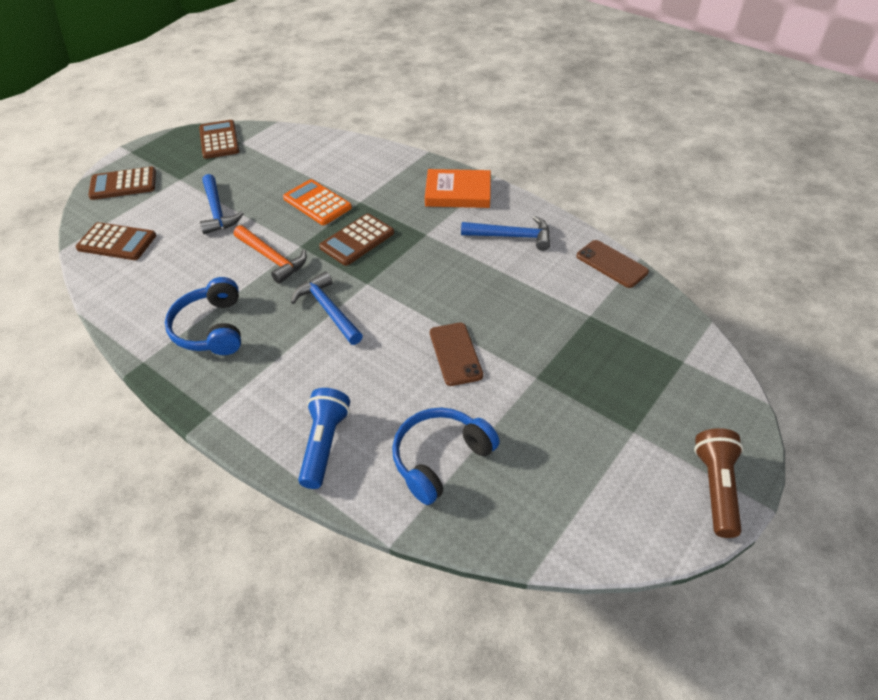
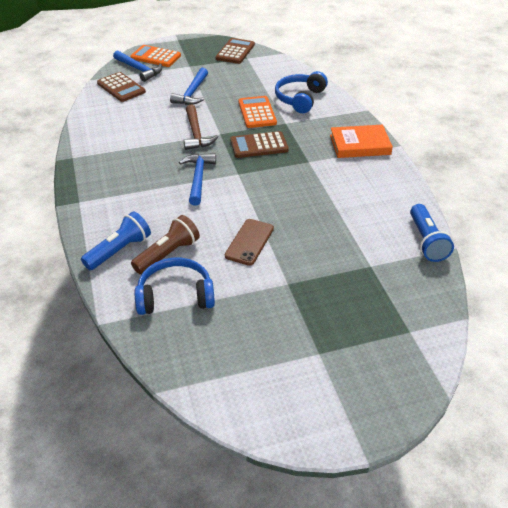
camera: 35 degrees right, 5 degrees down
brown calculator [88,166,156,200] -> orange calculator [130,45,181,67]
blue headphones [165,277,241,355] -> blue headphones moved to [275,71,328,113]
orange hammer [234,225,307,284] -> brown hammer [184,105,218,150]
orange book [425,169,491,208] -> orange book turned 45 degrees counterclockwise [330,125,393,158]
blue hammer [461,216,550,251] -> blue hammer moved to [113,50,162,82]
brown phone [576,240,649,288] -> blue flashlight [410,204,454,262]
brown flashlight [694,428,743,538] -> brown flashlight moved to [131,215,200,274]

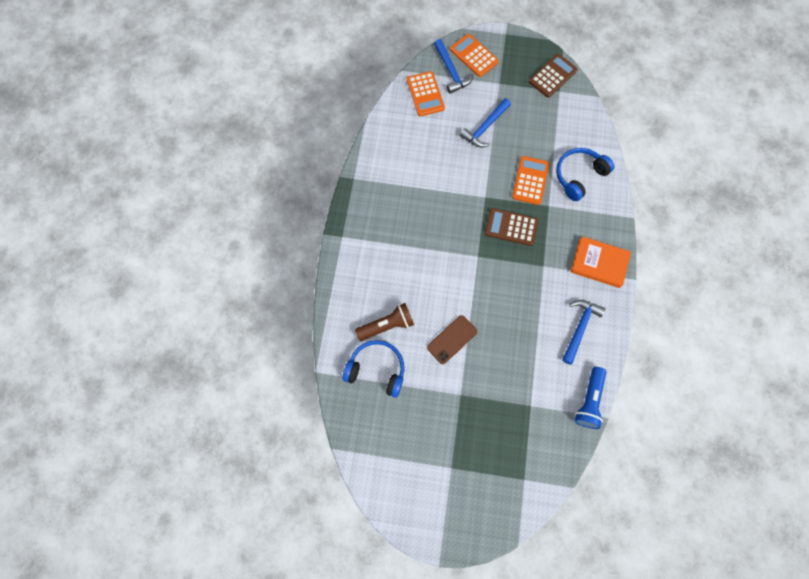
camera: 25 degrees right, 30 degrees up
blue flashlight [81,211,151,270] -> none
brown calculator [97,72,146,102] -> orange calculator [407,71,445,116]
blue hammer [179,153,216,206] -> blue hammer moved to [562,300,605,365]
brown hammer [184,105,218,150] -> none

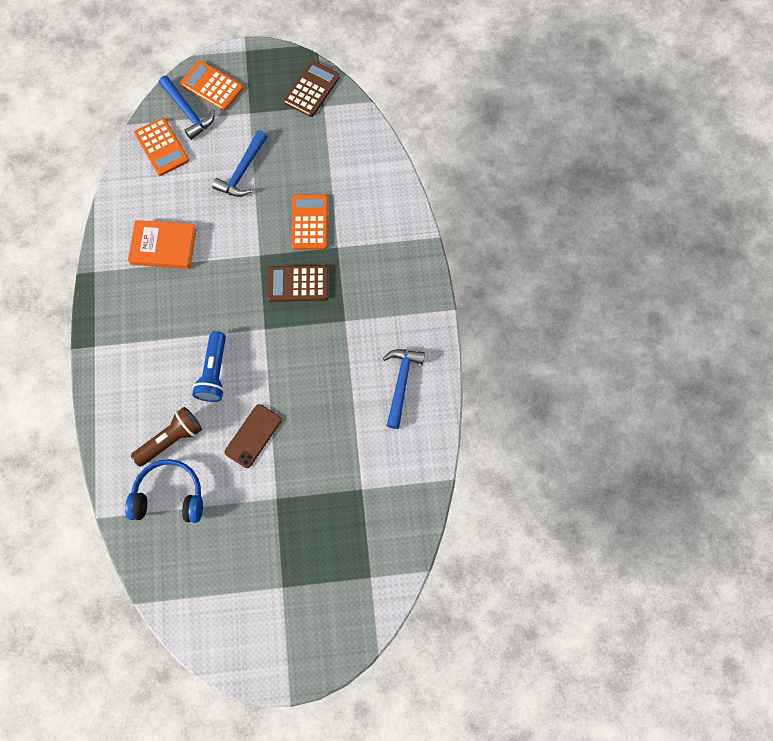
camera: 15 degrees left, 0 degrees up
blue headphones [556,148,614,201] -> none
orange book [571,236,631,288] -> orange book moved to [128,220,196,269]
blue flashlight [574,367,606,429] -> blue flashlight moved to [192,331,226,402]

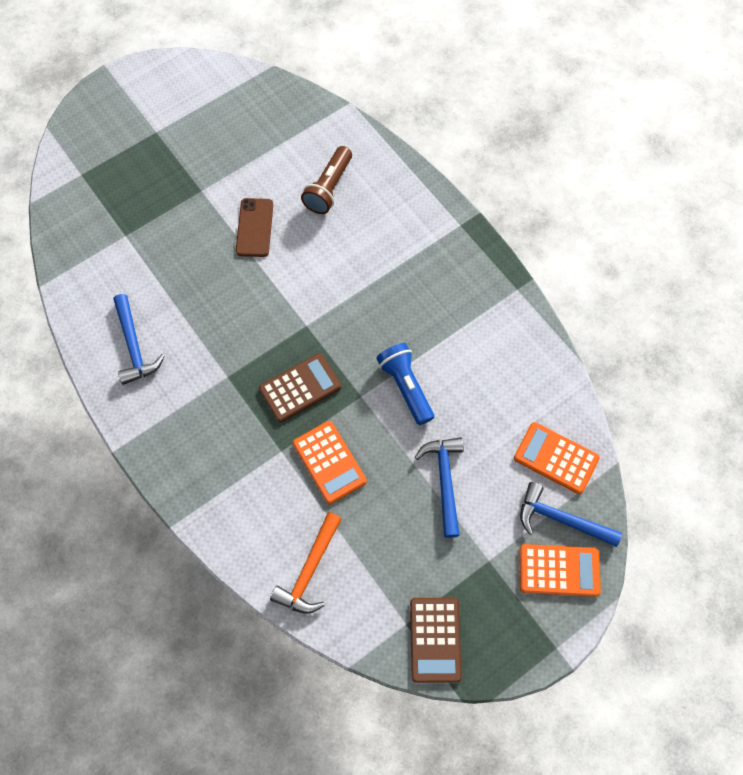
camera: 150 degrees right, 5 degrees down
blue headphones [125,459,203,523] -> none
orange book [128,220,196,269] -> none
blue flashlight [192,331,226,402] -> blue flashlight moved to [376,343,434,425]
none -> orange hammer [270,512,342,614]

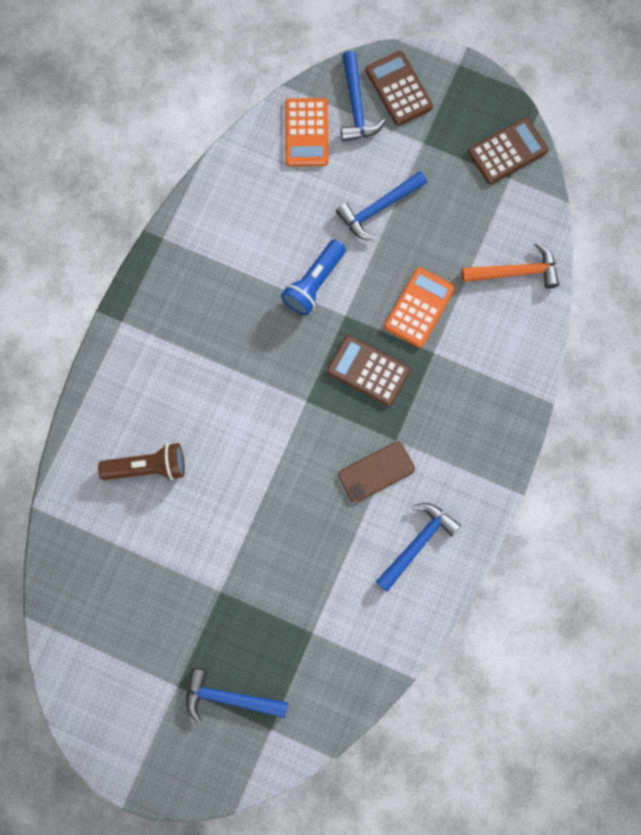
camera: 120 degrees left, 10 degrees up
brown phone [236,198,273,257] -> brown phone moved to [338,441,415,503]
orange calculator [519,544,601,597] -> brown calculator [366,51,433,126]
none -> blue hammer [186,668,288,723]

